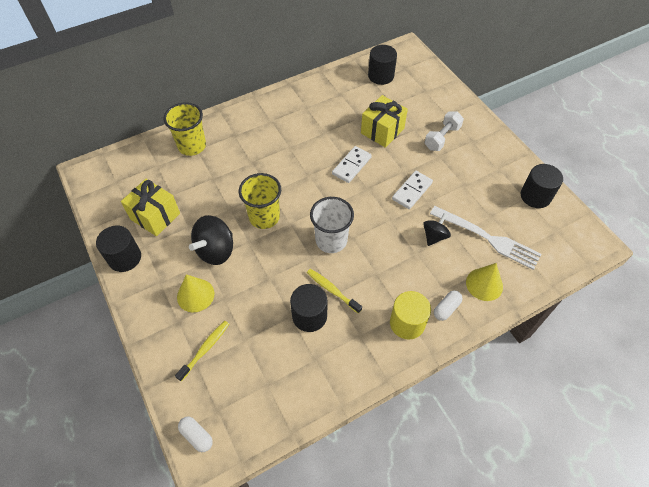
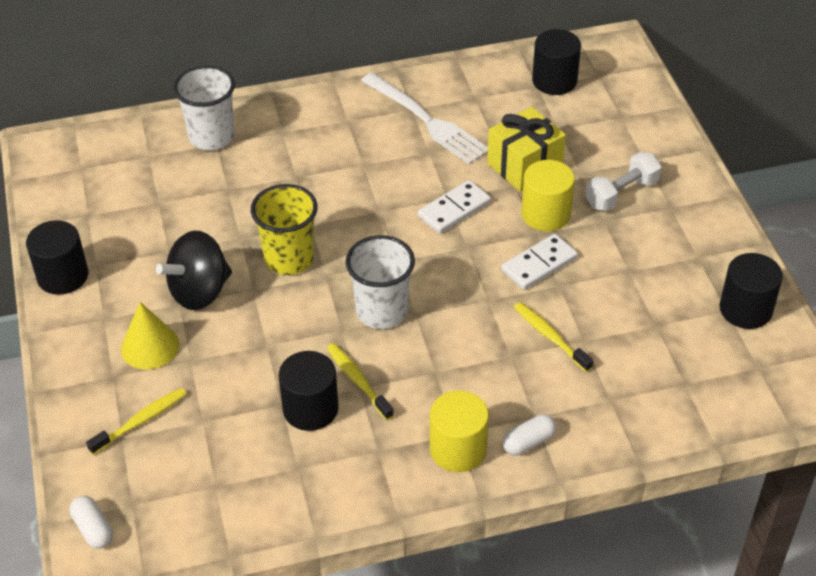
camera: 15 degrees right, 10 degrees down
yellow gift [121,179,180,236] -> none
yellow cup [163,102,206,156] -> white cup [173,65,235,150]
black spinning top [423,213,451,246] -> yellow toothbrush [514,302,593,372]
white fork [430,206,541,270] -> white fork moved to [361,73,488,165]
yellow cone [466,263,503,301] -> none
none -> yellow cylinder [521,160,575,231]

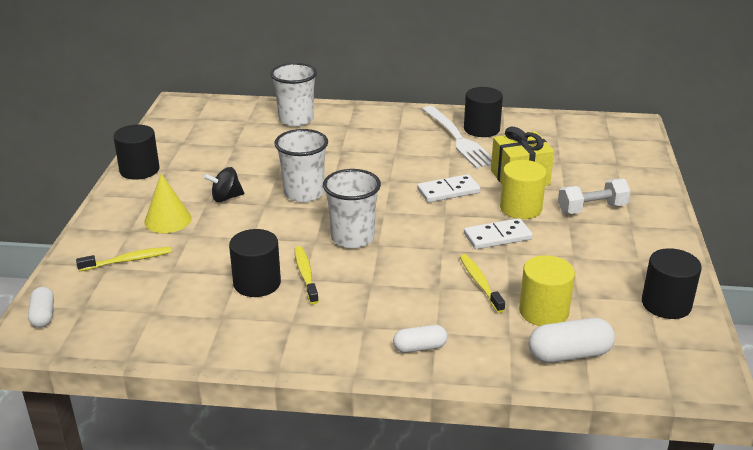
camera: 20 degrees right, 15 degrees down
black spinning top [156,231,232,310] -> black spinning top [204,167,244,202], size x0.61
yellow cup [251,184,318,275] -> white cup [274,129,328,202]
yellow cylinder [430,390,489,472] -> yellow cylinder moved to [519,255,575,326]
black cylinder [532,29,581,95] -> black cylinder moved to [464,87,503,137]
none -> white capsule [528,318,615,363]

